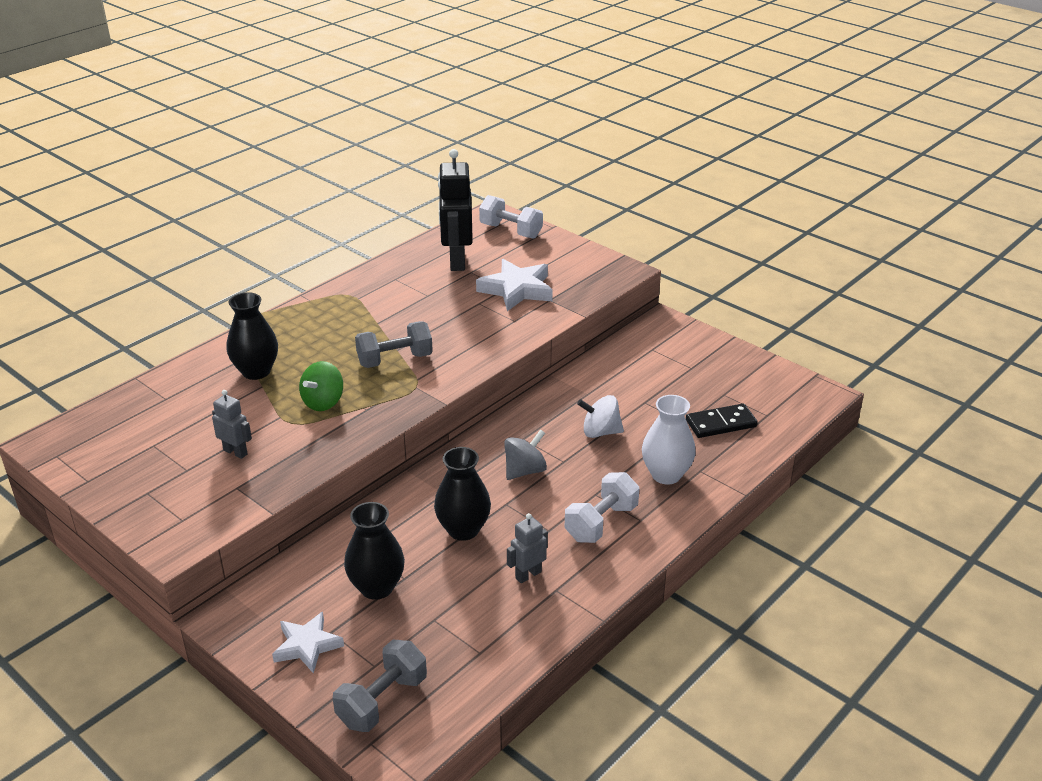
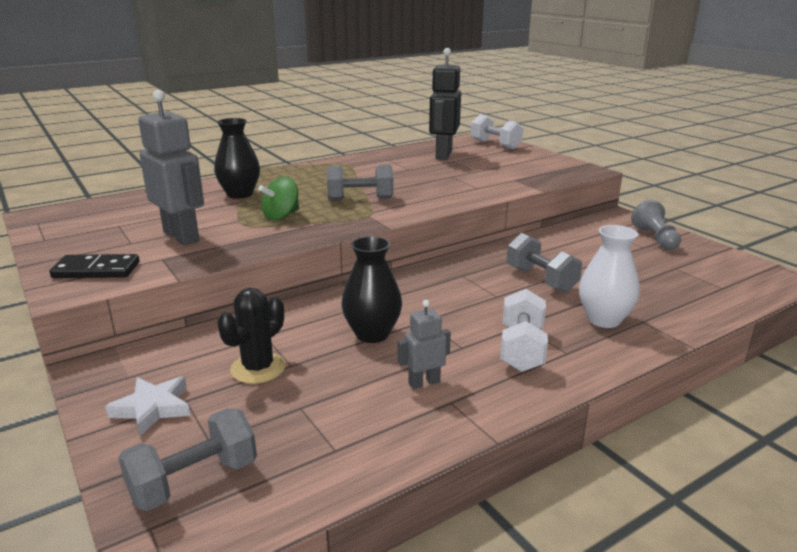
camera: 15 degrees right, 10 degrees down
grey robot [212,390,252,459] -> grey robot [138,90,204,246], size x1.97
black vase [344,502,405,600] -> black cactus [217,288,286,384]
white star [476,259,553,311] -> none
grey spinning top [504,429,547,480] -> none
white dumbbell [565,472,639,543] -> white dumbbell turned 45 degrees counterclockwise [500,289,548,372]
white spinning top [577,395,624,438] -> grey dumbbell [507,233,582,293]
black domino [686,404,758,438] -> black domino moved to [50,254,139,278]
none -> grey pawn [631,200,681,250]

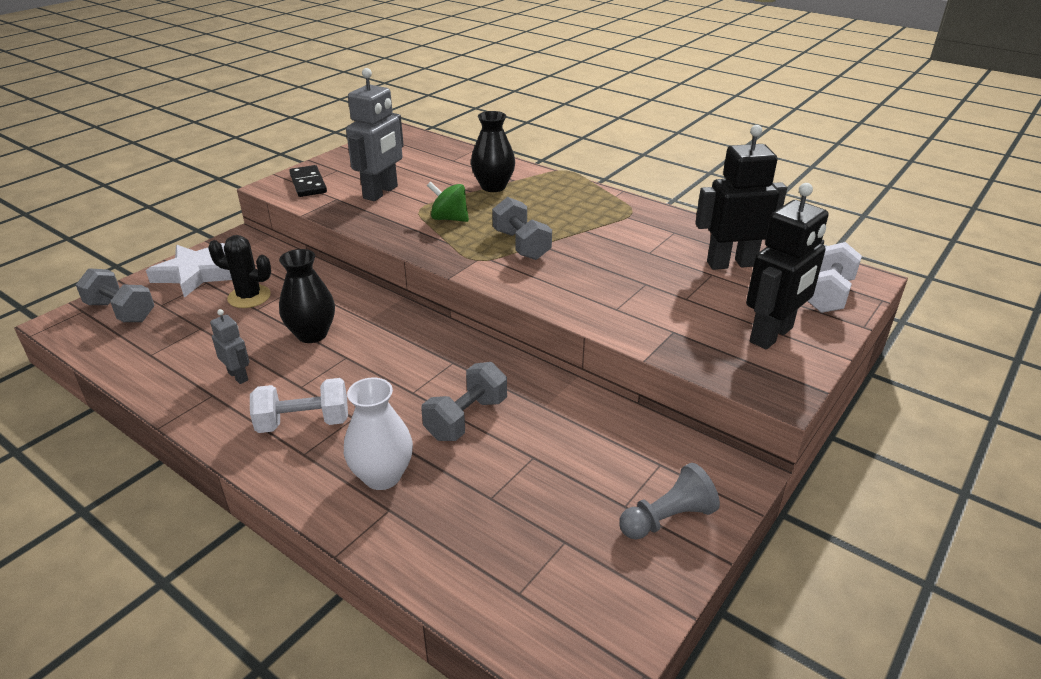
camera: 70 degrees right, 10 degrees up
white star [105,376,190,436] -> white star [146,243,232,298], size x1.52
none -> black robot [746,183,829,349]

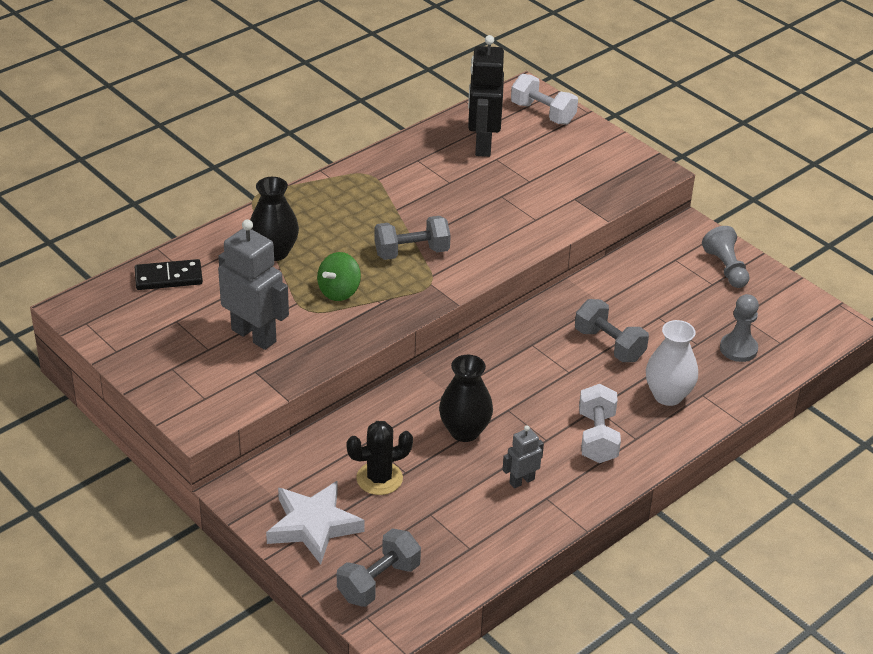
camera: 80 degrees left, 5 degrees up
black cactus [208,235,271,308] -> black cactus turned 45 degrees clockwise [347,421,413,495]
black domino [289,165,327,197] -> black domino moved to [135,259,203,290]
black robot [746,183,829,349] -> none
none -> grey pawn [720,294,759,362]

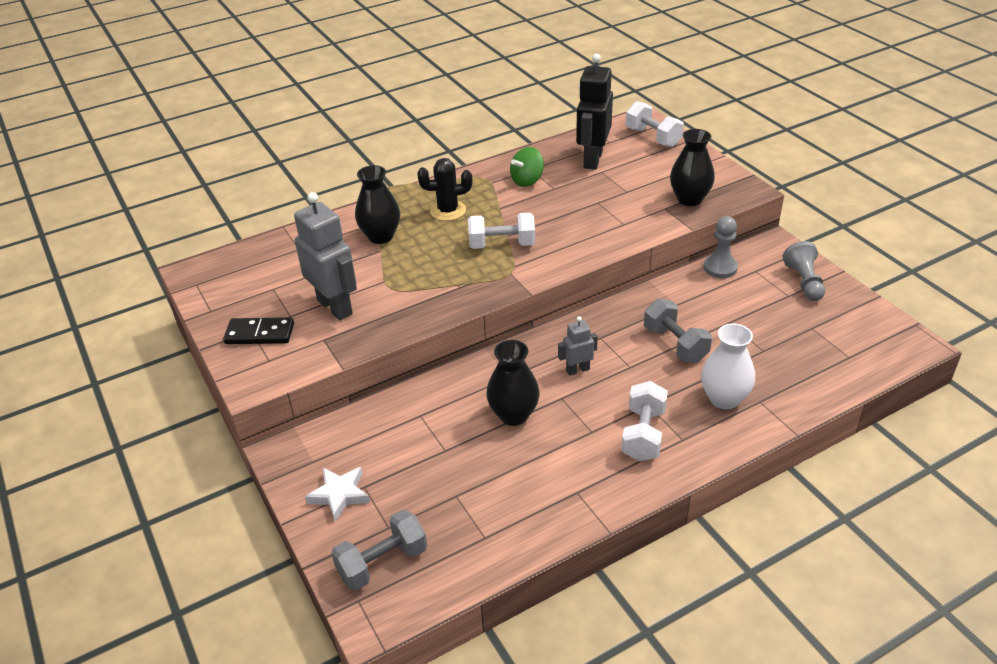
camera: 15 degrees right, 0 degrees up
black domino [135,259,203,290] -> black domino moved to [223,317,294,344]
white star [266,481,364,564] -> white star [305,467,370,522], size x0.66
green spinning top [317,252,361,301] -> green spinning top moved to [510,147,544,187]
black cactus [347,421,413,495] -> black cactus moved to [417,158,472,221]
grey dumbbell [374,216,451,260] -> white dumbbell [468,213,535,249]
grey robot [502,425,544,489] -> grey robot moved to [558,316,598,376]
grey pawn [720,294,759,362] -> grey pawn moved to [704,216,738,278]
none -> black vase [670,129,715,206]

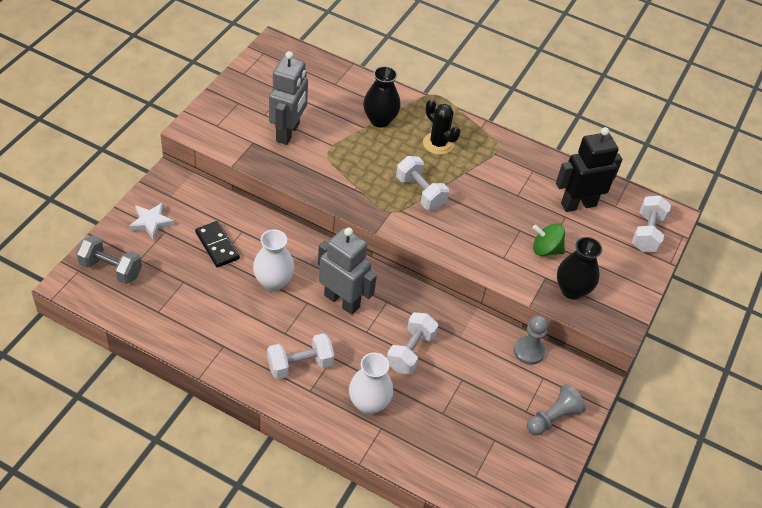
camera: 50 degrees right, 10 degrees up
black domino [223,317,294,344] -> black domino moved to [195,221,240,267]
black vase [486,340,540,426] -> white vase [253,229,295,291]
green spinning top [510,147,544,187] -> green spinning top moved to [533,223,565,256]
grey robot [558,316,598,376] -> grey robot [318,228,377,315], size x1.97
grey dumbbell [644,299,712,363] -> white dumbbell [387,312,438,374]

